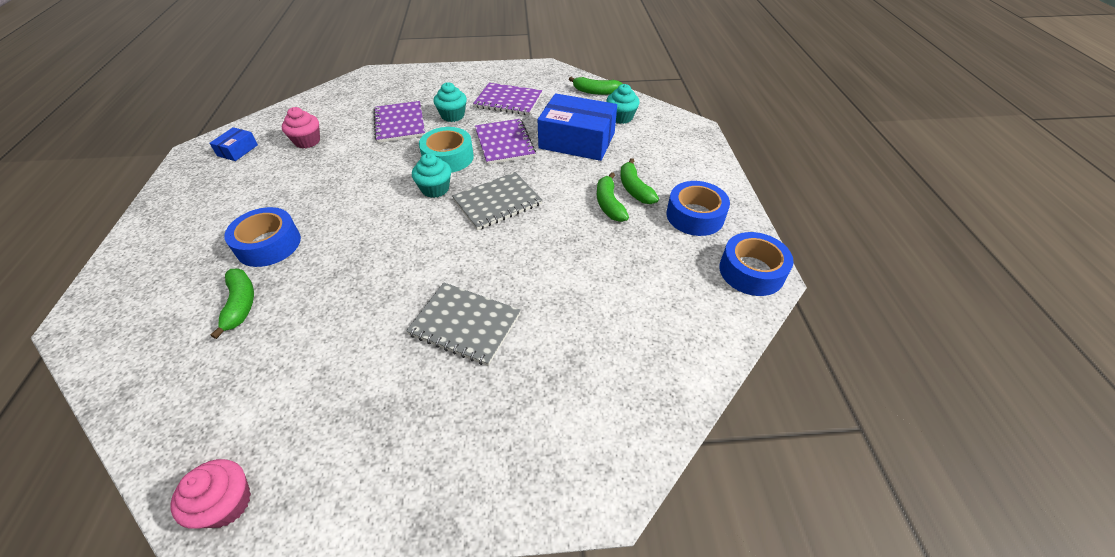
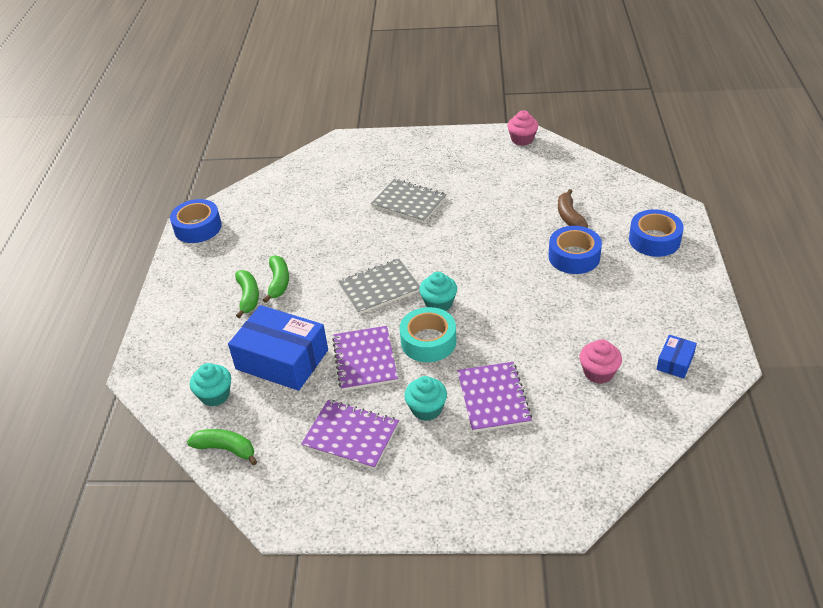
camera: 170 degrees left, 5 degrees down
green banana [210,269,254,339] -> brown banana [558,189,588,228]
blue tape [666,181,730,236] -> blue tape moved to [629,209,684,257]

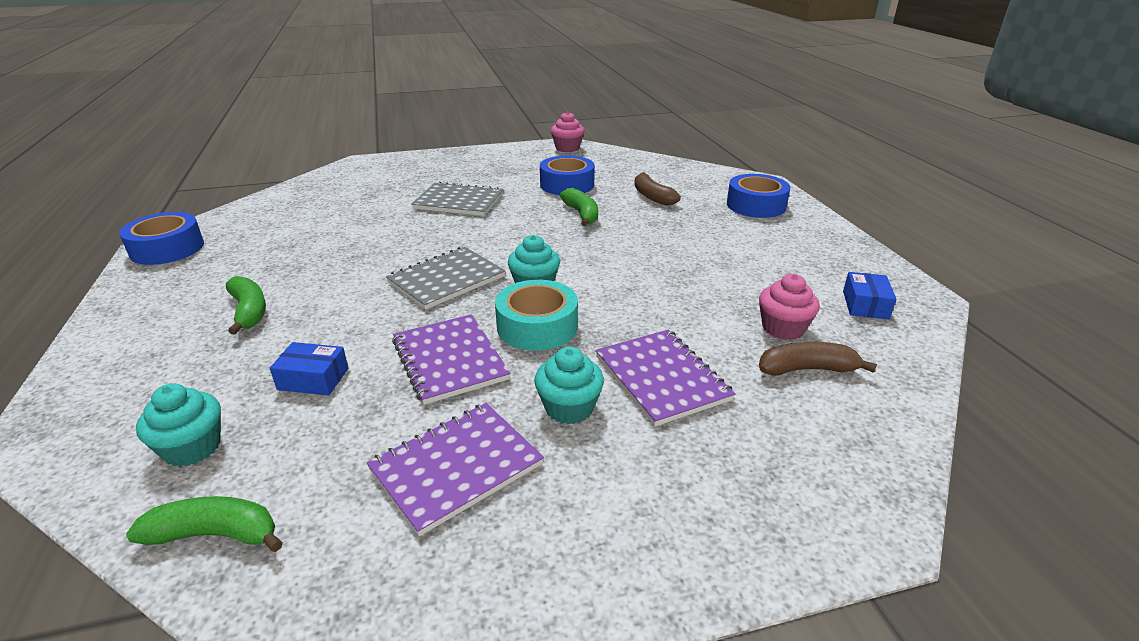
camera: 20 degrees left, 10 degrees down
blue box [228,305,328,391] -> blue box [270,342,348,396], size x0.46
green banana [263,255,289,303] -> green banana moved to [560,188,598,226]
purple notebook [301,400,399,470] -> purple notebook turned 45 degrees counterclockwise [366,403,544,536]
blue tape [548,226,602,274] -> blue tape moved to [540,155,595,195]
none -> brown banana [759,342,877,376]

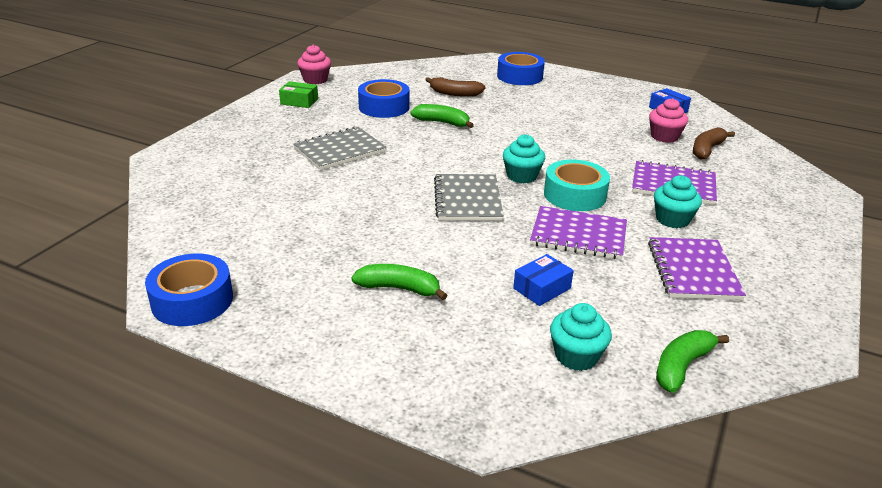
camera: 50 degrees left, 0 degrees up
none -> green box [279,81,318,108]

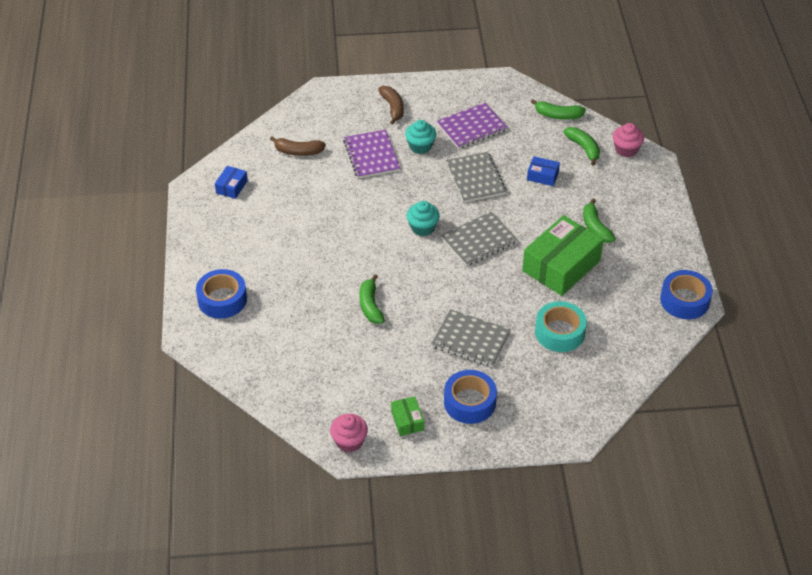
camera: 120 degrees left, 15 degrees up
blue tape [358,79,409,118] -> blue tape moved to [444,370,497,424]
brown banana [426,77,486,97] -> brown banana moved to [378,86,404,124]
purple notebook [530,206,627,259] -> grey notebook [446,152,506,203]
turquoise tape [544,159,610,211] -> turquoise tape moved to [535,301,587,352]
turquoise cupcake [550,303,612,371] -> green banana [563,127,600,166]
pink cupcake [649,98,688,143] -> pink cupcake moved to [613,123,644,157]
none -> green box [522,215,604,296]

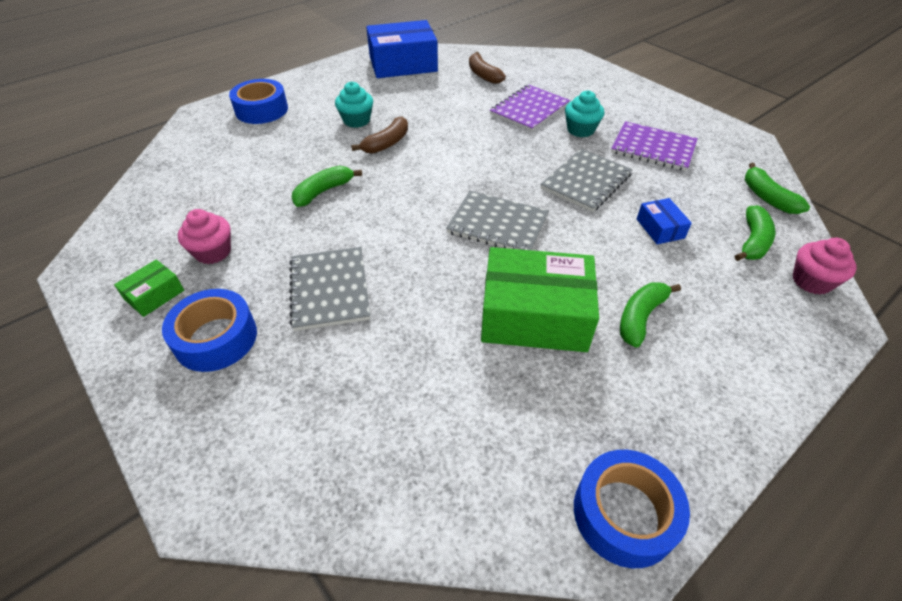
camera: 55 degrees right, 0 degrees up
blue box [215,166,248,199] -> blue box [366,20,438,78], size x2.19
pink cupcake [330,414,368,452] -> pink cupcake moved to [178,209,231,264]
brown banana [378,86,404,124] -> brown banana moved to [351,116,408,154]
turquoise cupcake [407,201,440,236] -> turquoise cupcake moved to [335,82,373,128]
turquoise tape [535,301,587,352] -> none

